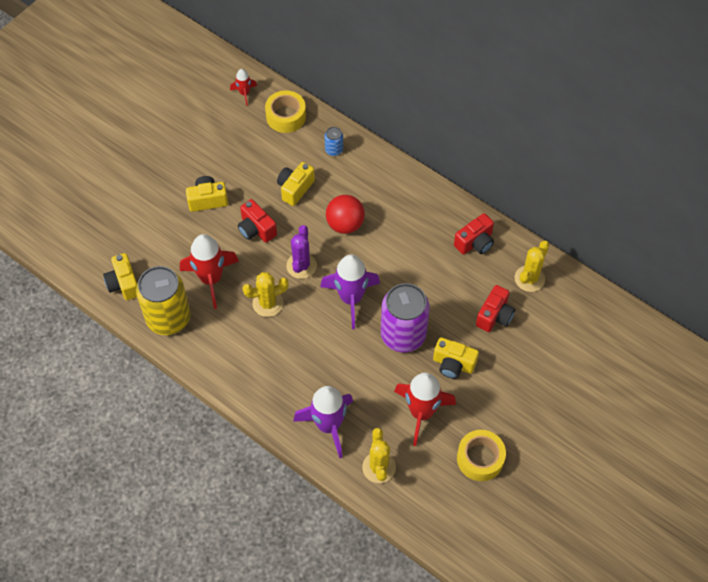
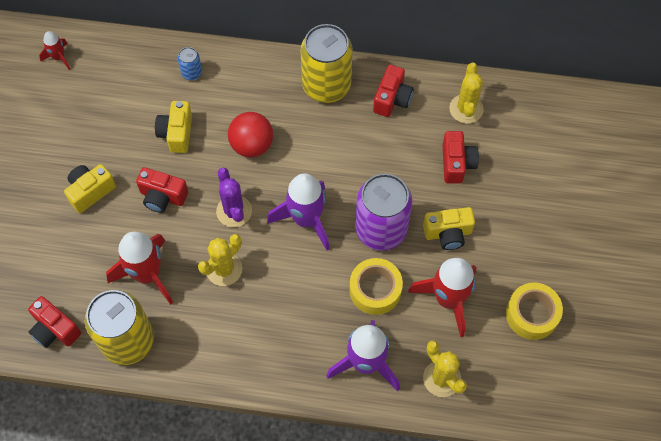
camera: 30 degrees left, 5 degrees up
yellow camera [103,253,137,300] -> red camera [28,296,81,348]
yellow tape [265,90,306,133] -> yellow tape moved to [349,258,403,315]
none -> yellow can [301,24,353,103]

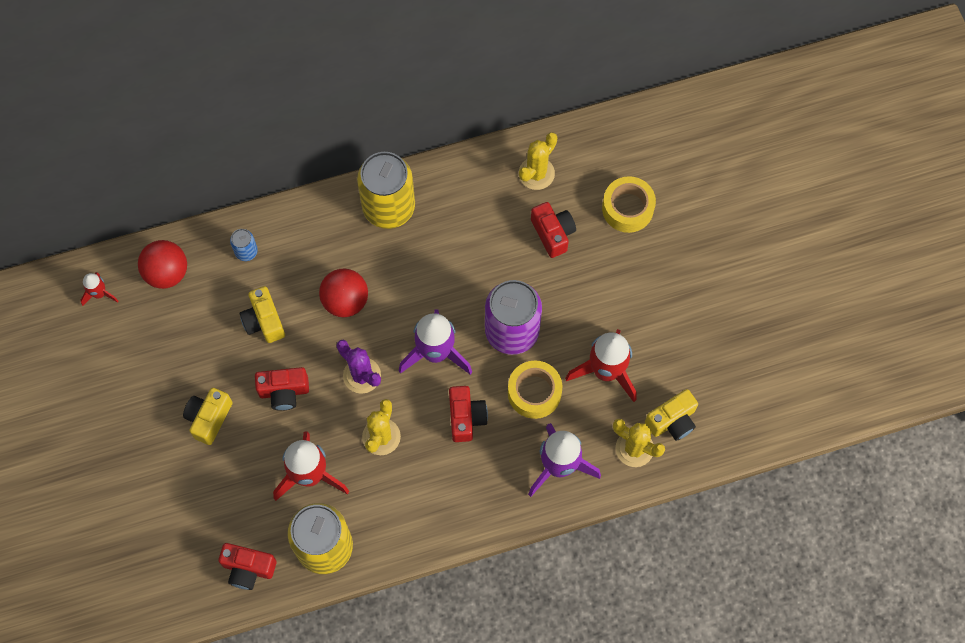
camera: 25 degrees left, 5 degrees up
red camera [373,65,414,117] -> red camera moved to [449,386,488,442]
yellow camera [423,207,475,250] -> yellow camera moved to [645,389,698,441]
yellow cactus [449,63,484,124] -> yellow cactus turned 60 degrees clockwise [519,132,557,190]
yellow tape [506,282,563,340] -> yellow tape moved to [602,176,656,233]
none -> red ball [138,240,187,289]

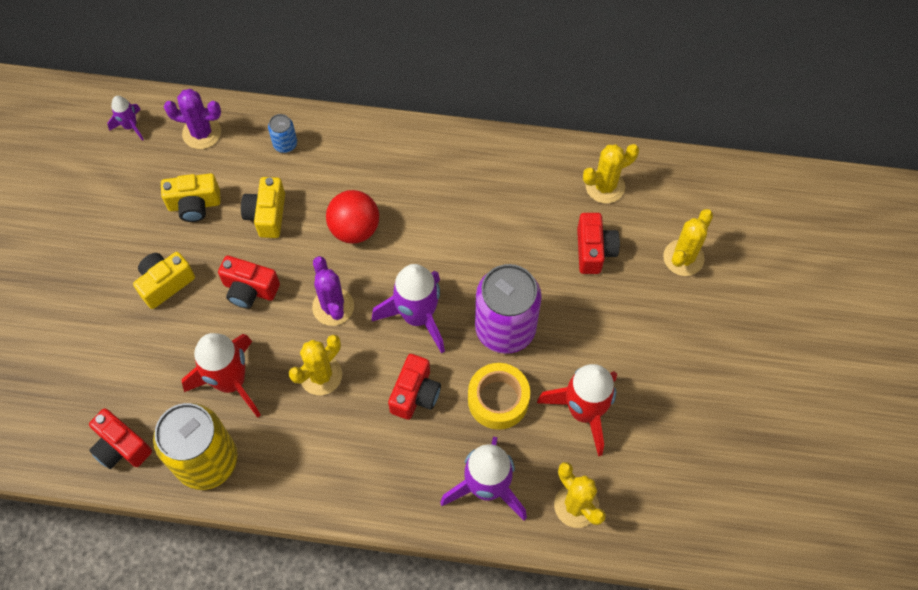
camera: 25 degrees right, 5 degrees down
red rocket [80,272,118,306] -> purple rocket [107,96,144,141]
red ball [138,240,187,289] -> purple cactus [164,89,221,149]
yellow can [357,152,415,229] -> none
yellow tape [602,176,656,233] -> yellow cactus [663,209,713,276]
yellow camera [645,389,698,441] -> yellow camera moved to [161,173,221,222]

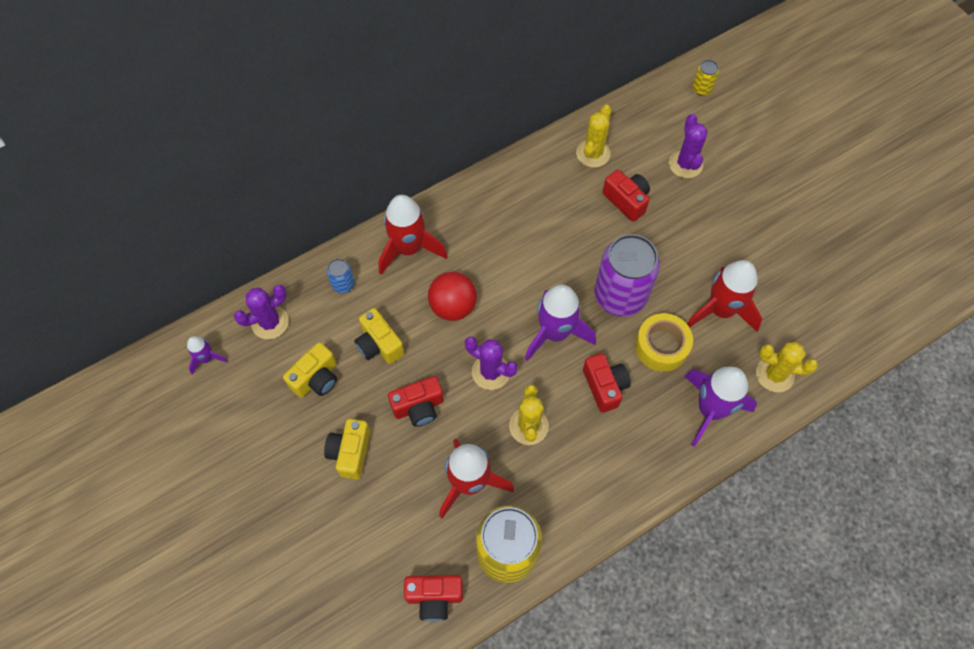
camera: 40 degrees left, 0 degrees up
yellow cactus [663,209,713,276] -> purple cactus [669,114,708,178]
none -> red rocket [378,195,448,275]
none -> yellow can [692,60,719,96]

